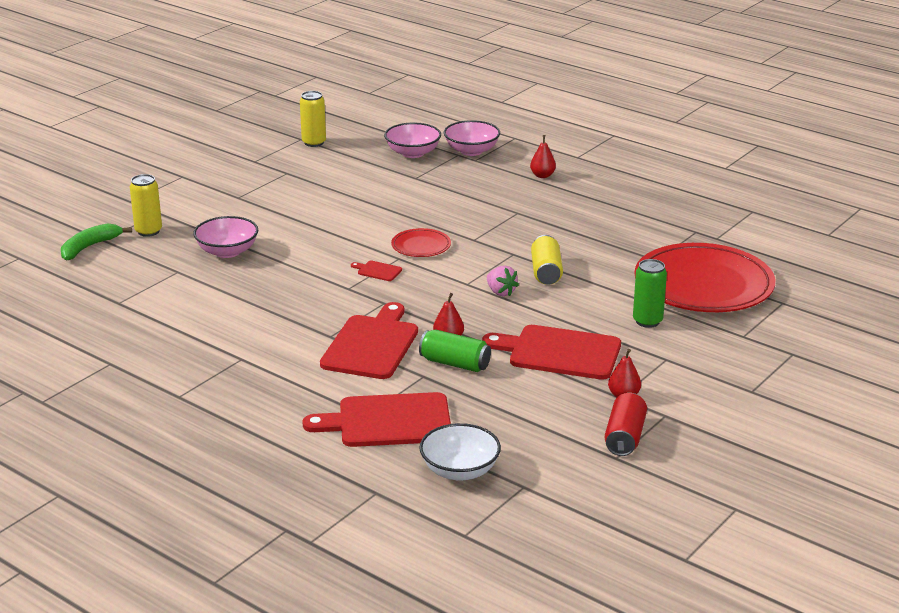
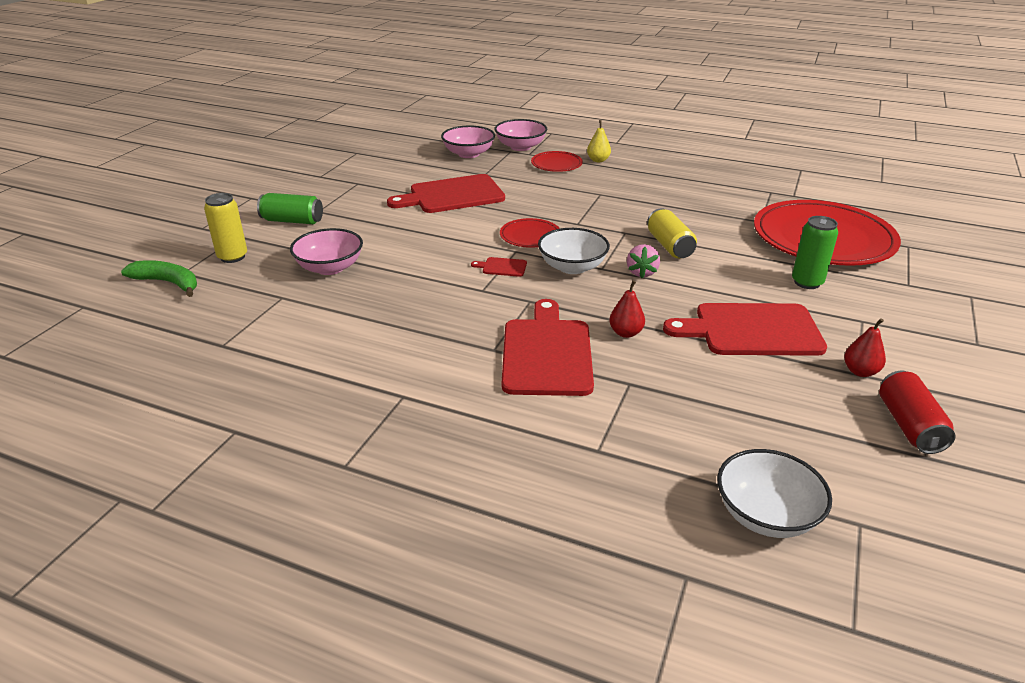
camera: 15 degrees left, 5 degrees up
green banana [61,223,132,261] -> green banana turned 90 degrees clockwise [121,260,197,297]
yellow can [300,91,326,147] -> none
red cutting board [302,392,451,447] -> red cutting board moved to [387,174,505,213]
green can [419,330,491,372] -> green can moved to [257,193,323,224]
pink strawberry [487,265,519,296] -> pink strawberry turned 60 degrees clockwise [627,244,660,278]
red pear [530,135,556,178] -> yellow pear [587,120,611,162]
none -> red plate [531,151,583,172]
none -> white bowl [538,228,610,274]

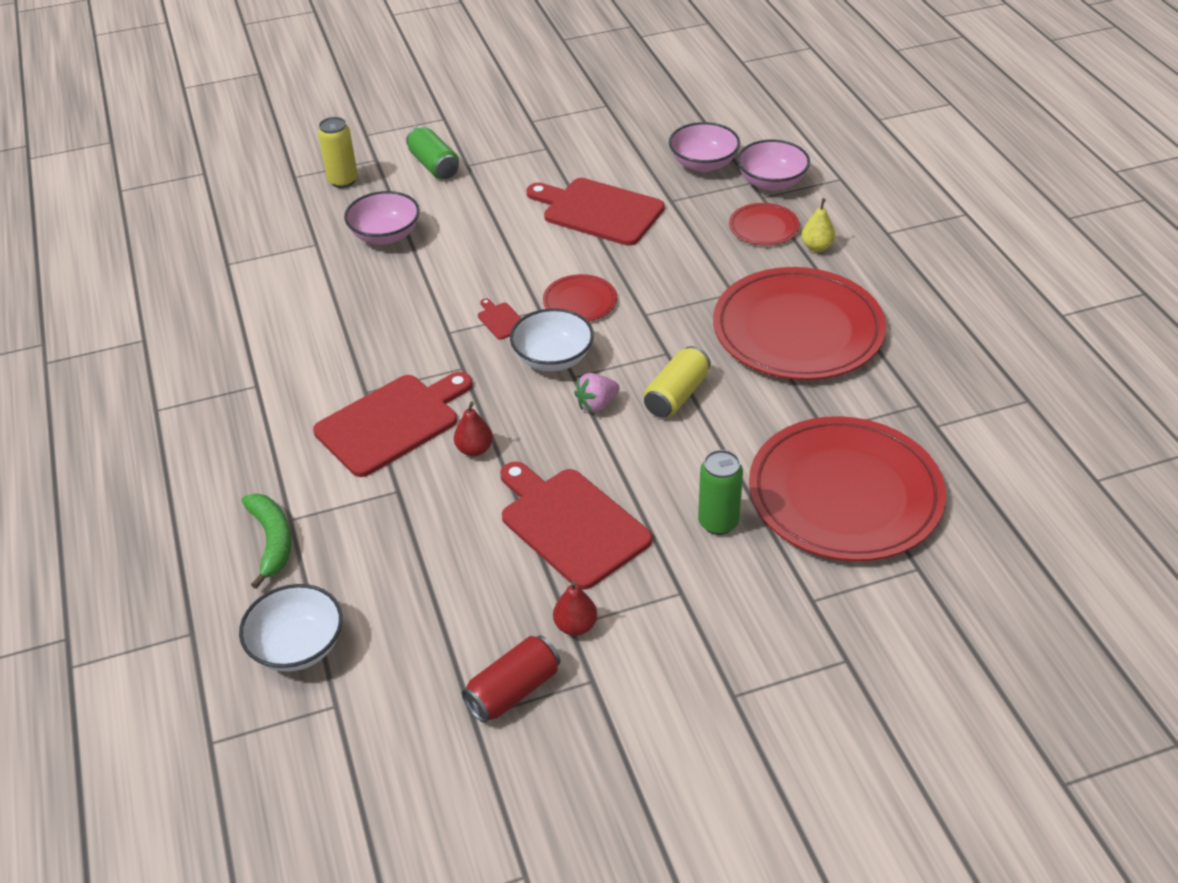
camera: 50 degrees right, 10 degrees up
green banana [121,260,197,297] -> green banana moved to [241,494,292,589]
none -> red plate [713,267,886,380]

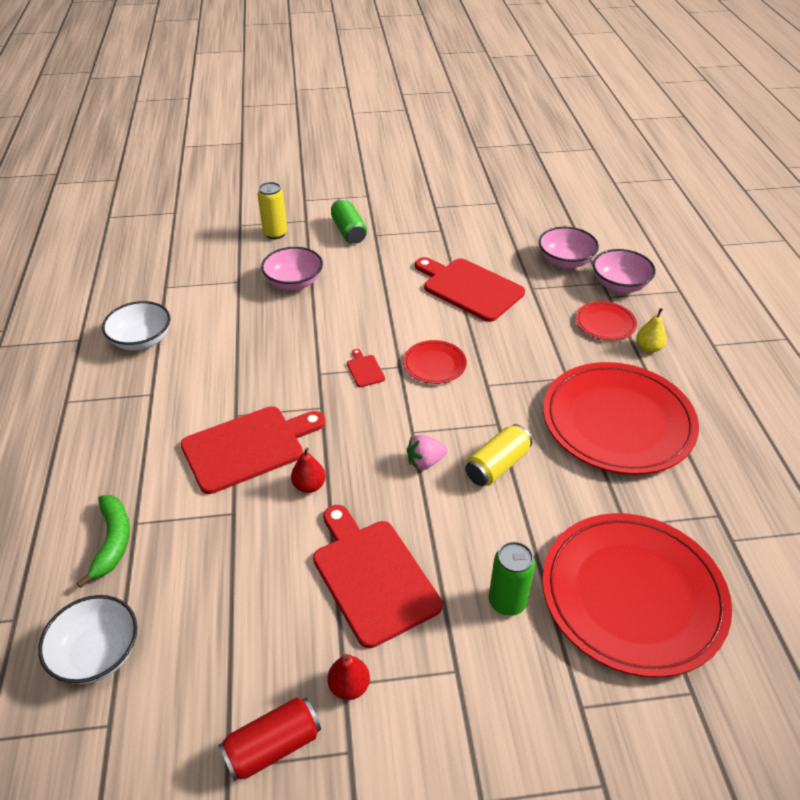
camera: 10 degrees right, 0 degrees up
white bowl [510,308,594,371] -> white bowl moved to [102,301,170,350]

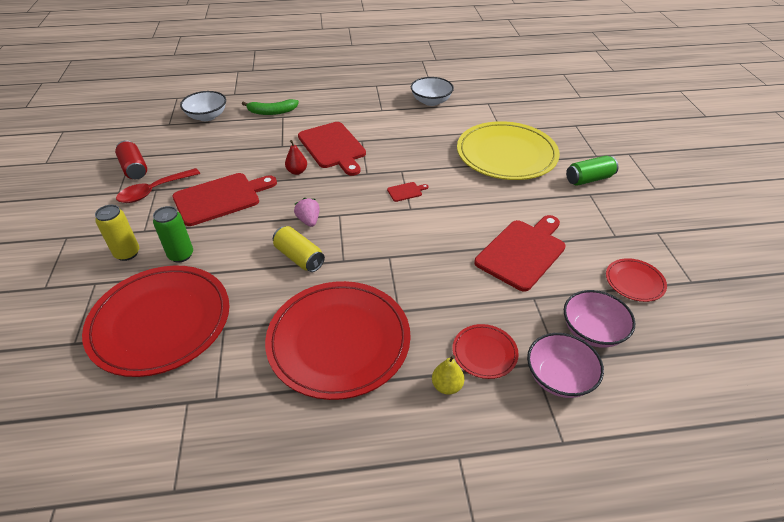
camera: 90 degrees right, 0 degrees up
yellow can [258,182,287,239] -> yellow can moved to [95,205,139,261]
pink bowl [261,247,323,290] -> yellow plate [457,121,560,180]
red pear [327,654,370,700] -> red spoon [116,168,200,203]
red plate [403,340,467,384] -> red plate moved to [606,258,667,302]

